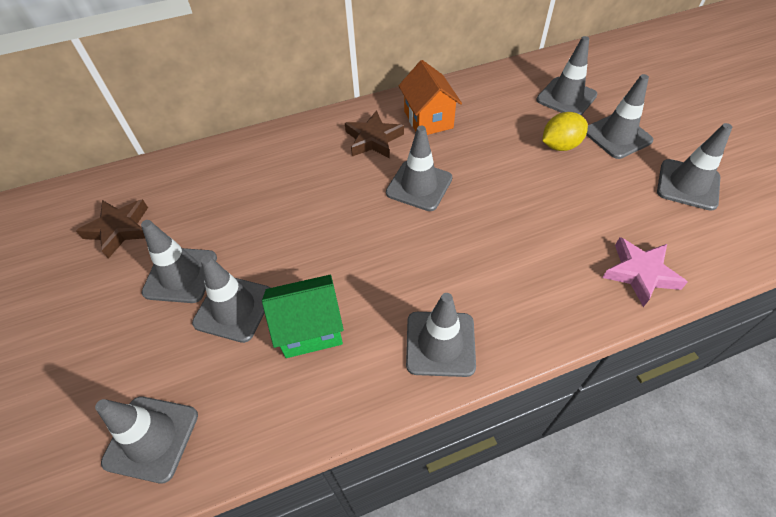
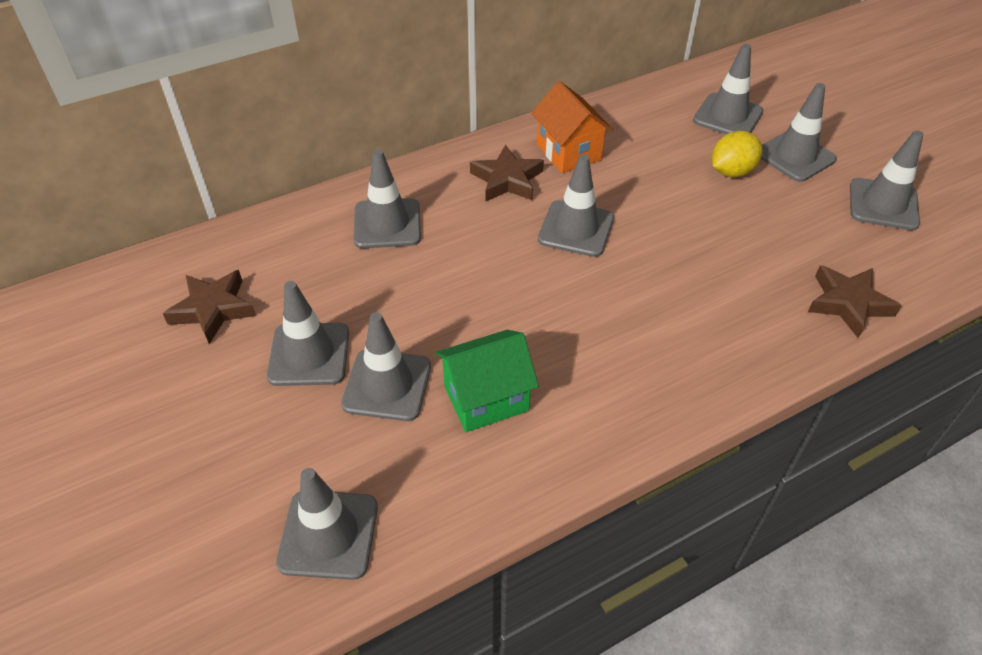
camera: 10 degrees left, 5 degrees down
grey traffic cone [406,293,476,377] -> grey traffic cone moved to [354,150,421,249]
pink star [602,237,688,307] -> brown star [808,265,901,338]

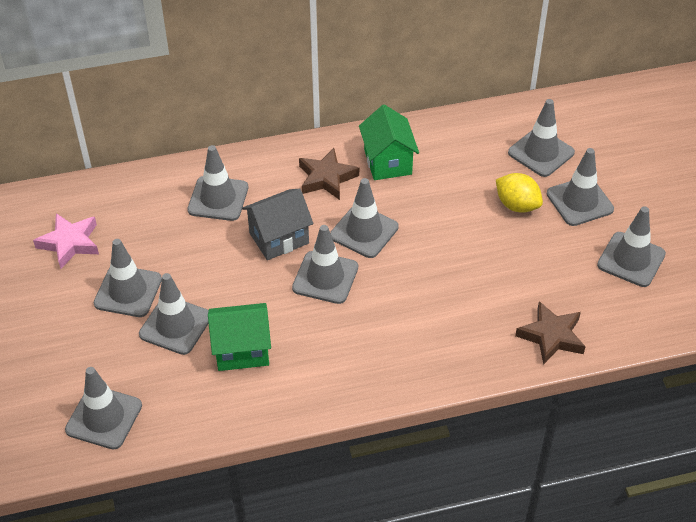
camera: 15 degrees right, 0 degrees up
brown star [163,270,256,344] -> pink star [33,213,99,269]
orange house [531,81,613,173] -> green house [359,105,419,180]
yellow lemon [712,131,763,177] -> yellow lemon turned 60 degrees clockwise [496,173,543,213]
none -> grey house [242,189,313,260]
none -> grey traffic cone [292,225,358,304]

